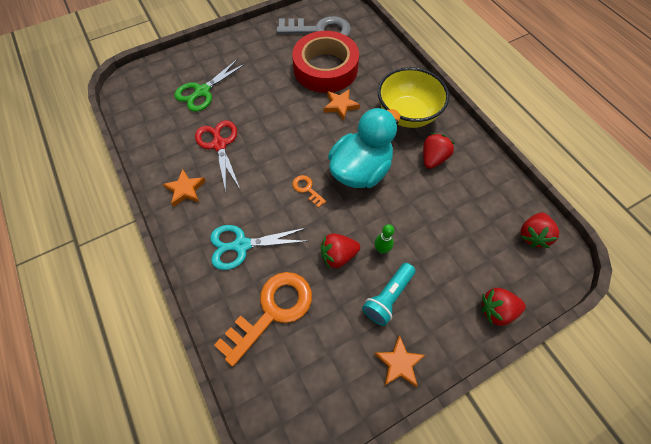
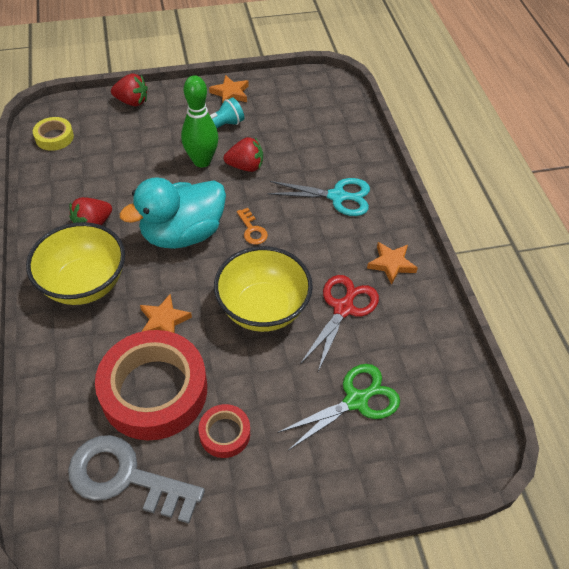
camera: 165 degrees left, 10 degrees down
red scissors [195,120,240,192] -> red scissors turned 150 degrees counterclockwise [300,275,379,372]
orange key [214,272,312,367] -> none
green bowling pin [375,224,394,254] -> green bowling pin [181,75,218,168], size x1.94
red strawberry [521,212,559,248] -> yellow tape [33,117,74,151]
none -> red tape [199,404,250,458]
none -> yellow bowl [214,246,313,332]

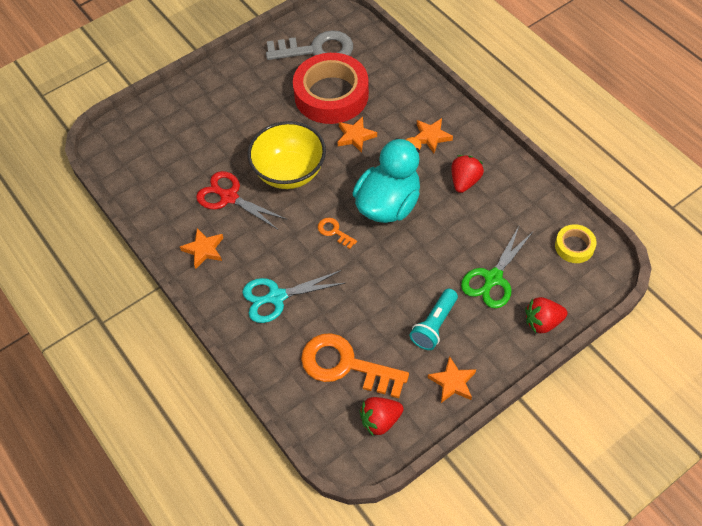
camera: 160 degrees right, 5 degrees up
yellow bowl [26,222,125,305] -> orange star [415,118,453,153]
green bowling pin [181,75,218,168] -> none
red tape [199,404,250,458] -> none
red strawberry [224,137,263,172] -> red strawberry moved to [359,397,404,436]
green scissors [277,364,400,450] -> green scissors moved to [461,226,534,309]
red scissors [300,275,379,372] -> red scissors turned 120 degrees clockwise [196,171,286,229]
none -> orange key [301,333,409,398]

